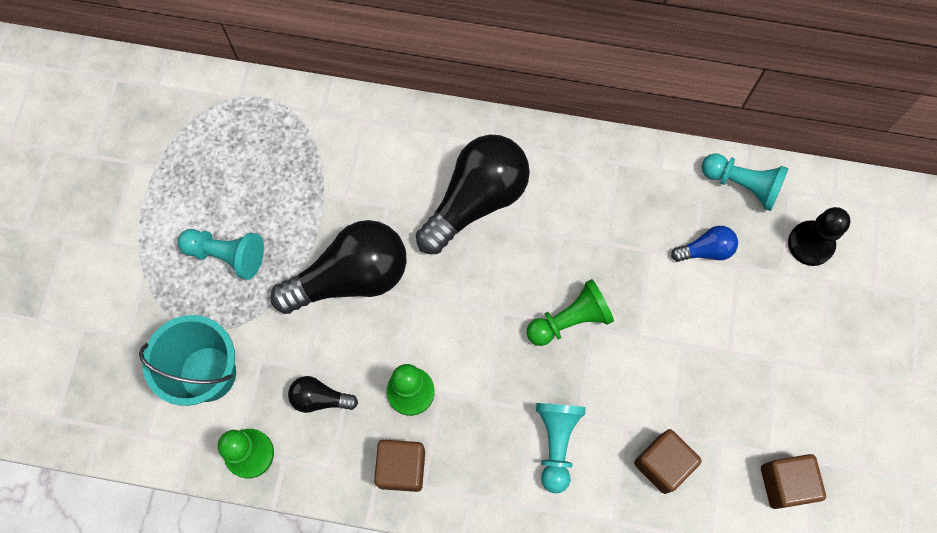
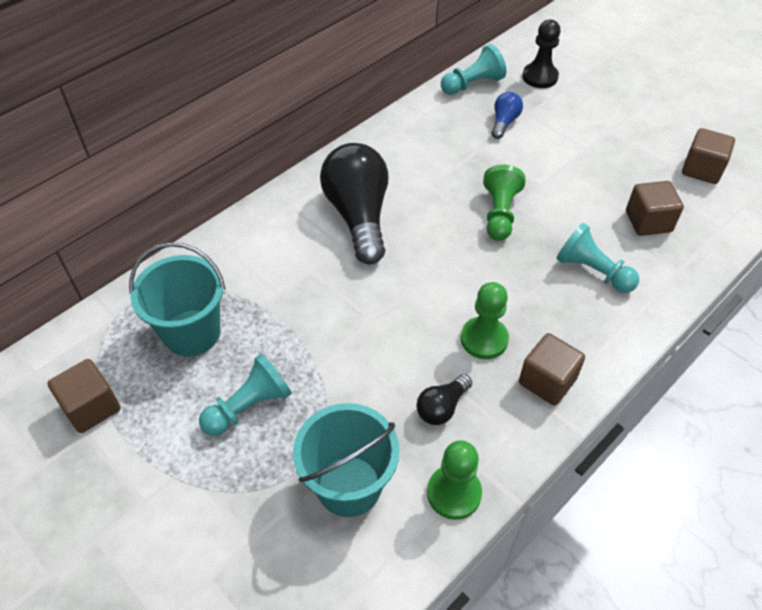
camera: 55 degrees left, 20 degrees down
black light bulb [270,220,407,314] -> none
none -> brown cube [48,359,120,433]
none -> turquoise bucket [129,242,225,357]

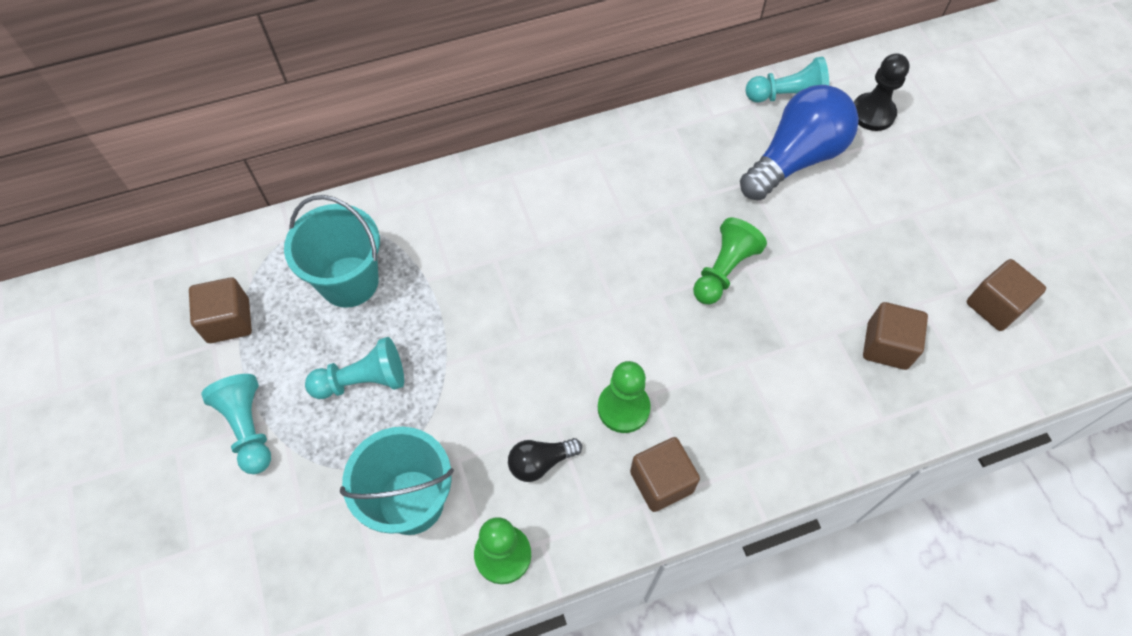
camera: 25 degrees right, 10 degrees up
black light bulb [320,143,389,264] -> none
blue light bulb [492,92,523,139] -> blue light bulb [740,85,859,200], size x2.15
turquoise pawn [556,223,639,293] -> turquoise pawn moved to [201,374,271,474]

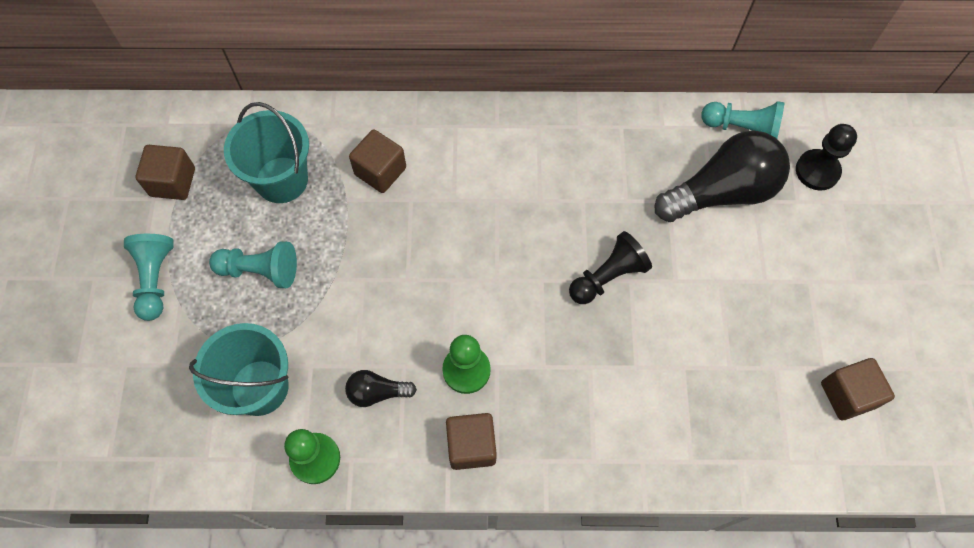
camera: 20 degrees right, 5 degrees up
green pawn [693,217,767,305] -> black pawn [569,231,652,304]
blue light bulb [740,85,859,200] -> black light bulb [655,130,790,222]
brown cube [863,302,928,370] -> brown cube moved to [349,129,406,193]

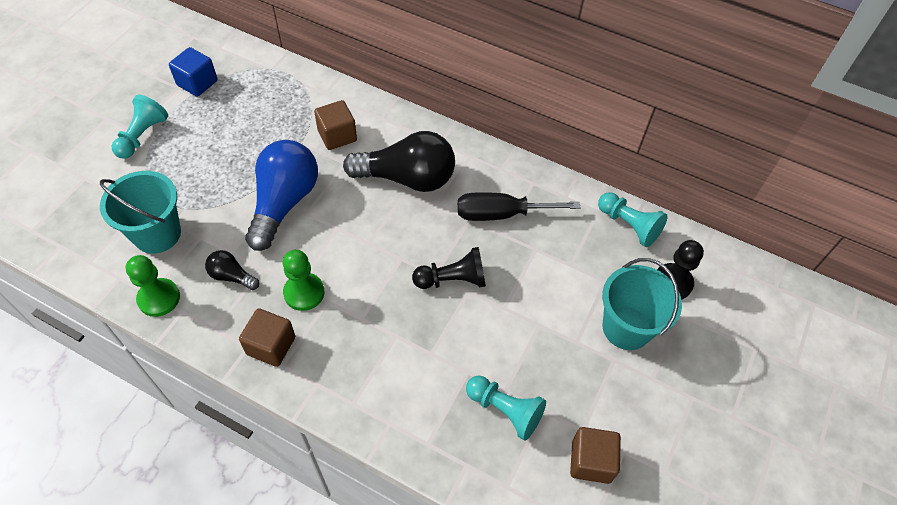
camera: 25 degrees right, 10 degrees down
brown cube [136,145,195,200] -> blue cube [169,47,217,97]
turquoise pawn [209,241,297,288] -> turquoise pawn moved to [466,376,546,441]
turquoise bucket [224,102,309,203] -> turquoise bucket moved to [602,258,682,350]
black light bulb [655,130,790,222] -> black light bulb moved to [343,131,455,192]
none -> blue light bulb [245,140,318,251]
none -> black screwdriver [458,192,580,221]

